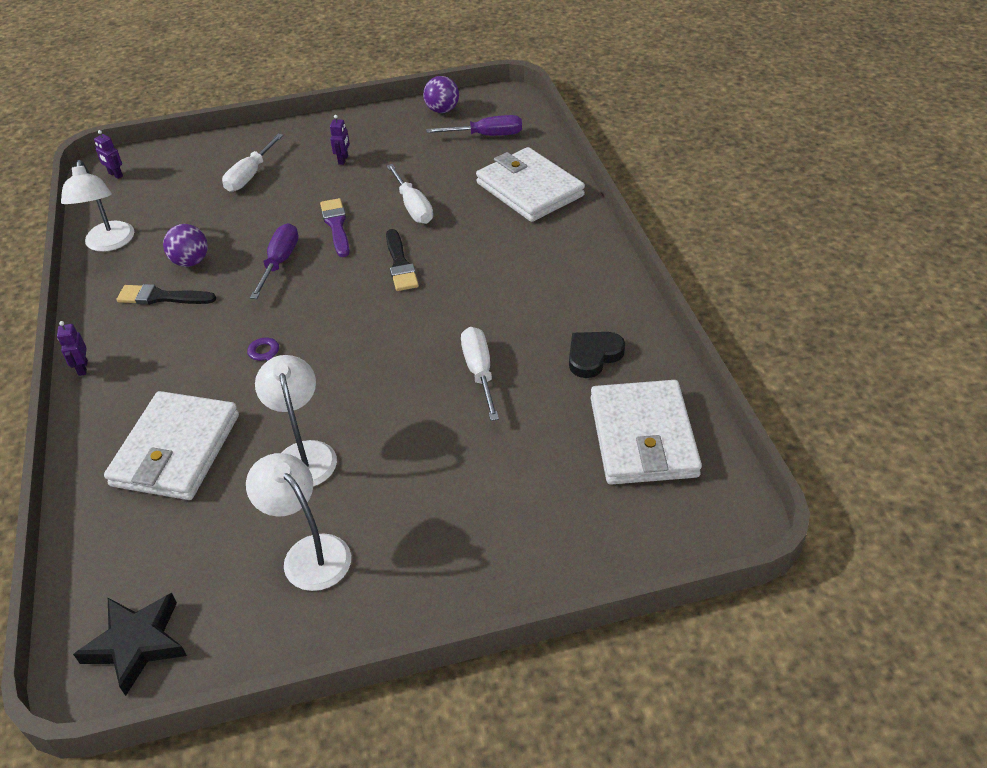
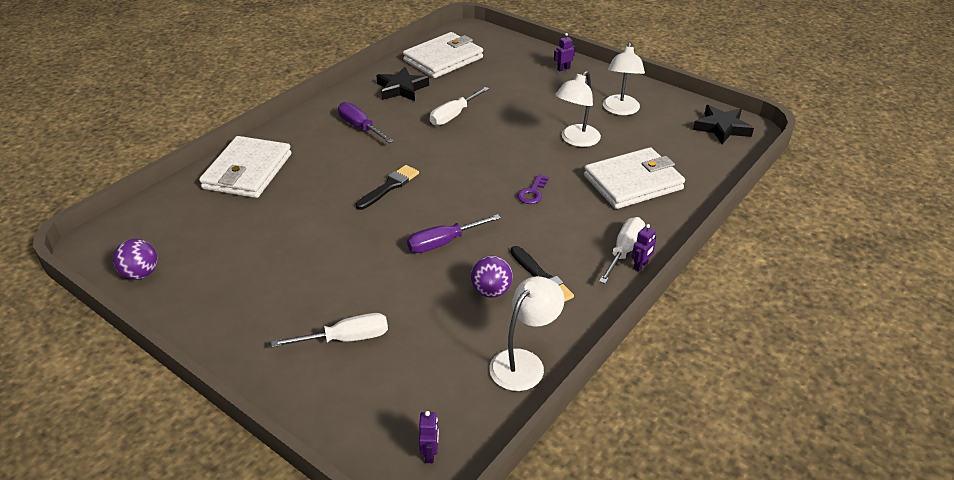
camera: 130 degrees left, 5 degrees down
purple brush [320,198,350,257] -> none
purple robot [330,115,350,165] -> purple robot moved to [554,33,575,72]
white screwdriver [387,164,433,224] -> white screwdriver moved to [599,217,645,284]
purple screwdriver [427,115,522,136] -> purple screwdriver moved to [338,102,394,143]
black heart [569,332,625,378] -> black star [376,67,429,101]

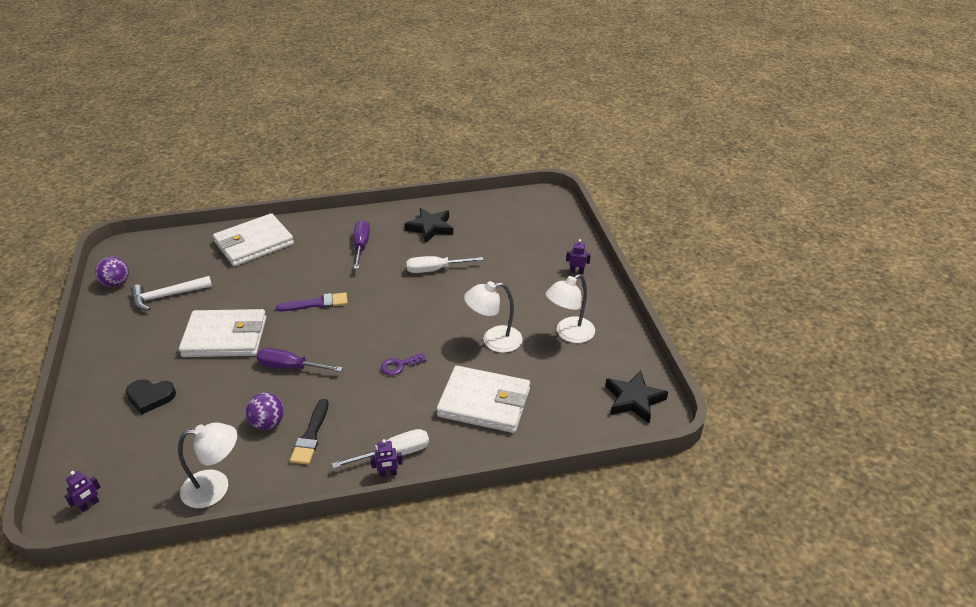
camera: 40 degrees right, 0 degrees up
white screwdriver [271,313,388,347] -> black heart [126,379,176,415]
black brush [356,165,419,210] -> purple brush [276,292,348,311]
white wallet [403,32,483,78] -> white wallet moved to [179,309,266,357]
none -> white hammer [131,276,212,311]

